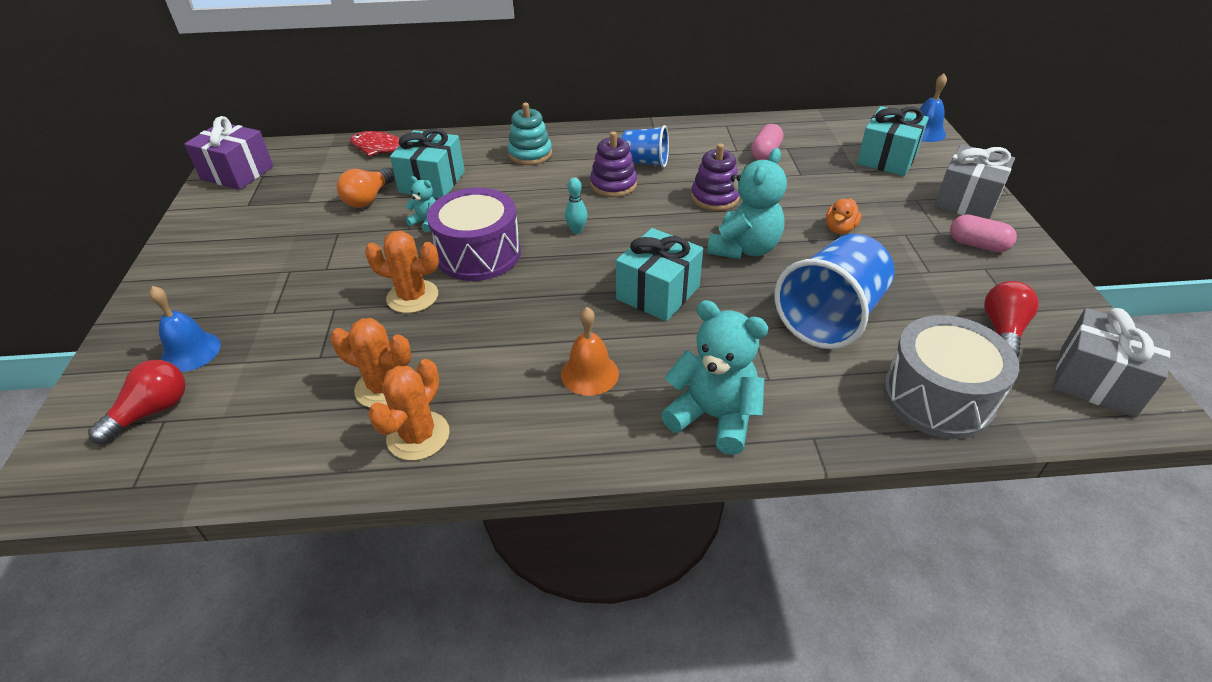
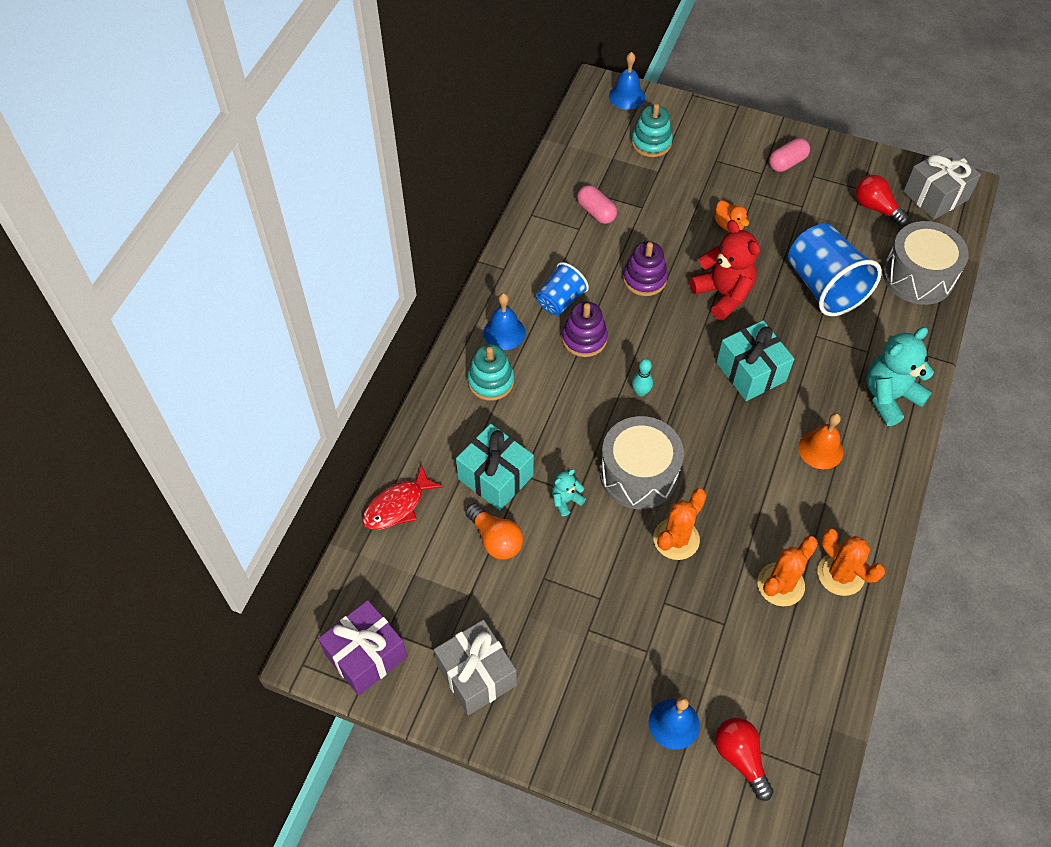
camera: 65 degrees left, 15 degrees up
purple drum [427,188,521,281] -> grey drum [600,416,684,509]
turquoise teddy bear [707,148,787,259] -> red teddy bear [690,220,760,320]
turquoise gift [857,106,929,176] -> turquoise stacking toy [631,104,673,157]
grey gift [934,144,1015,219] -> grey gift moved to [434,620,517,715]
none -> blue bell [484,293,525,350]

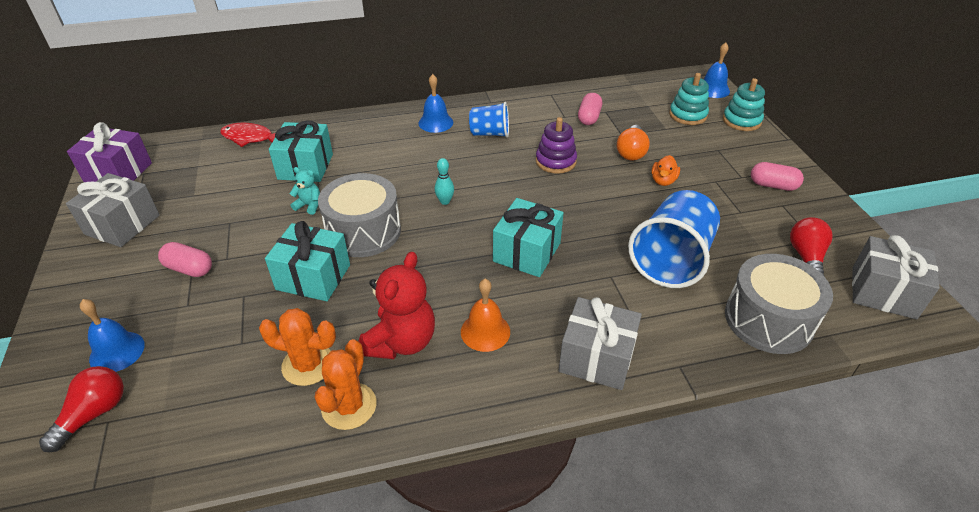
camera: 55 degrees right, 15 degrees down
orange light bulb [465,503,523,559] -> orange light bulb moved to [617,125,650,161]
turquoise stacking toy [467,344,514,401] -> turquoise stacking toy moved to [723,78,765,131]
purple stacking toy [562,301,608,357] -> none
orange cactus [653,488,707,560] -> turquoise gift [265,221,350,301]
red teddy bear [690,220,760,320] -> red teddy bear moved to [359,252,435,359]
turquoise teddy bear [866,327,934,426] -> grey gift [559,297,642,390]
none -> pink capsule [158,242,212,277]

